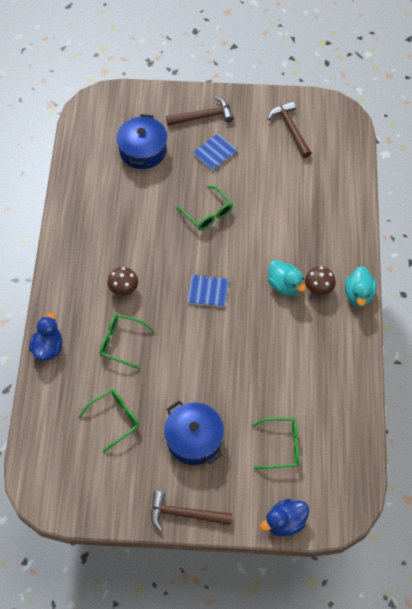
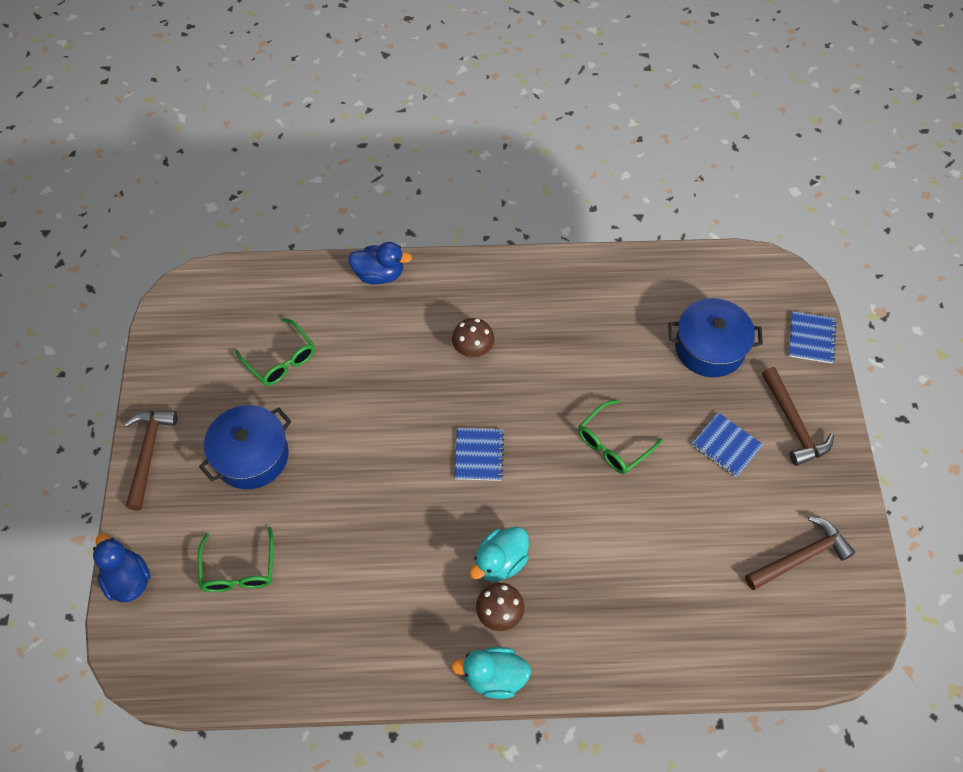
camera: 85 degrees right, 0 degrees up
green glasses [100,314,155,369] -> none
none -> blue notebook [789,311,836,363]

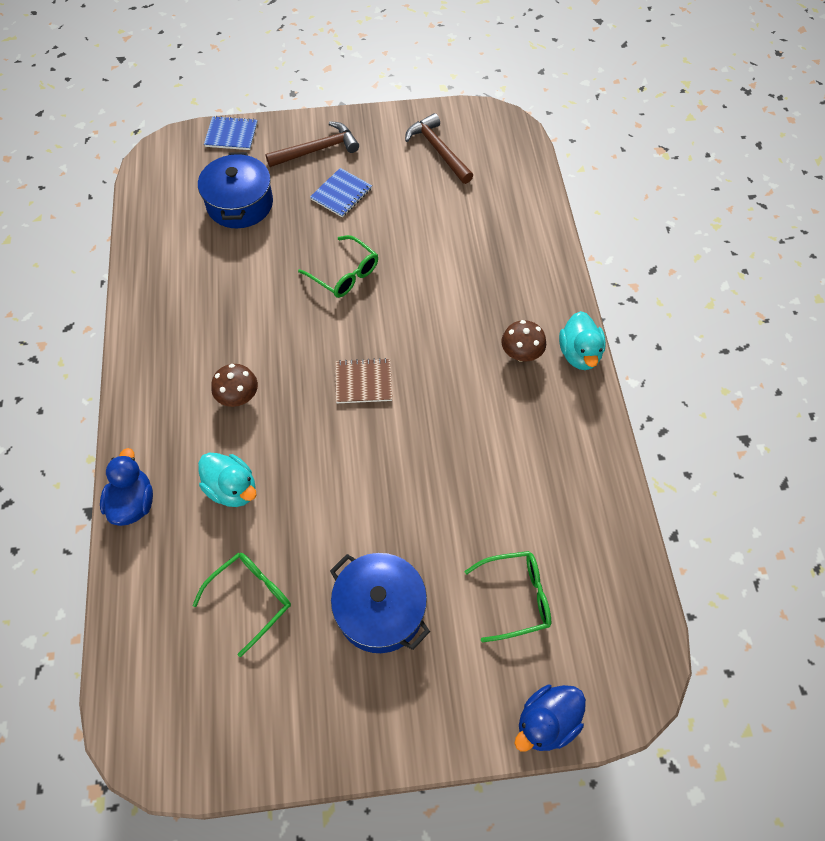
camera: 95 degrees left, 0 degrees up
brown hammer [124,411,178,510] -> none
blue notebook [455,428,504,481] -> brown notebook [335,358,392,403]
turquoise duck [470,527,529,582] -> turquoise duck moved to [198,453,257,507]

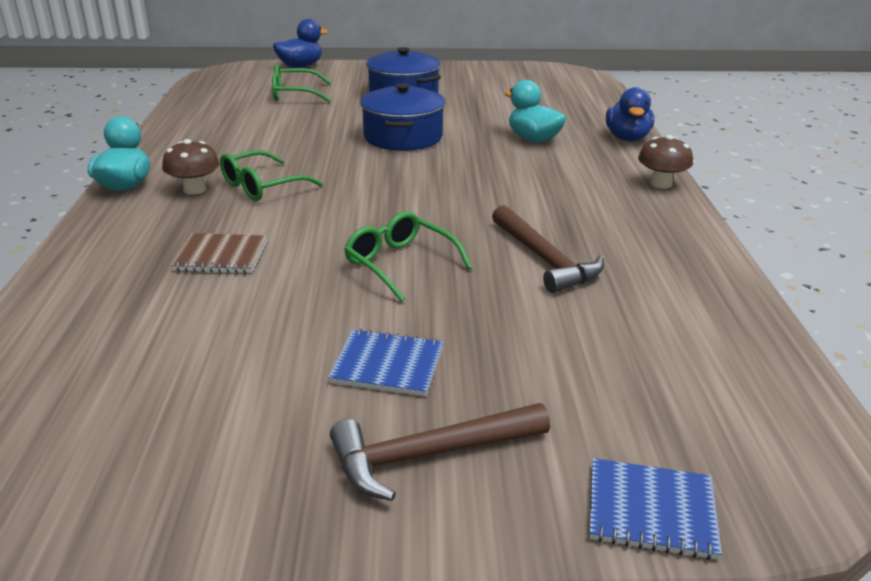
camera: 175 degrees left, 30 degrees down
green glasses [192,552,291,657] -> green glasses moved to [220,150,323,201]
blue pot [198,152,273,228] -> blue pot moved to [360,83,445,151]
brown mushroom [211,364,258,407] -> brown mushroom moved to [638,135,693,189]
blue notebook [310,168,372,217] -> blue notebook turned 60 degrees clockwise [328,329,443,396]
brown notebook [335,358,392,403] -> brown notebook moved to [171,233,267,274]
brown hammer [405,113,473,184] -> brown hammer moved to [492,205,604,293]

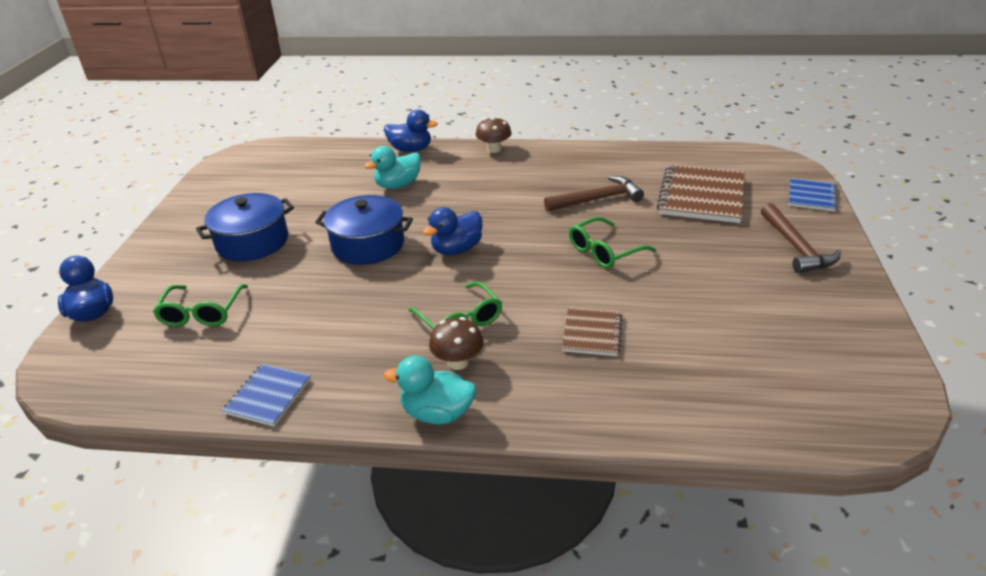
camera: 80 degrees left, 5 degrees up
blue notebook [328,329,443,396] -> blue notebook moved to [222,364,311,426]
none -> blue duck [423,207,482,255]
none -> brown notebook [657,165,745,223]

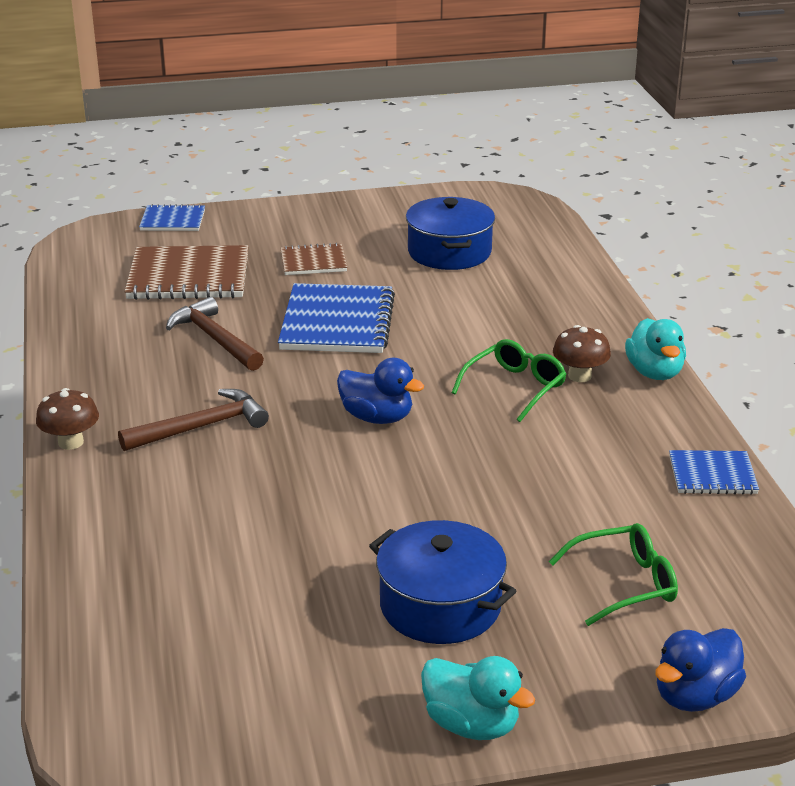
camera: 110 degrees left, 5 degrees down
blue pot [315,195,413,265] -> blue pot moved to [406,197,495,270]
turquoise duck [364,146,421,189] -> turquoise duck moved to [421,656,535,740]
blue duck [384,110,438,152] -> none
brown notebook [562,307,622,356] -> brown notebook moved to [280,243,347,275]
green glasses [569,217,656,268] -> blue notebook [278,283,395,353]
brown hammer [761,203,841,273] -> brown hammer moved to [118,389,269,451]

